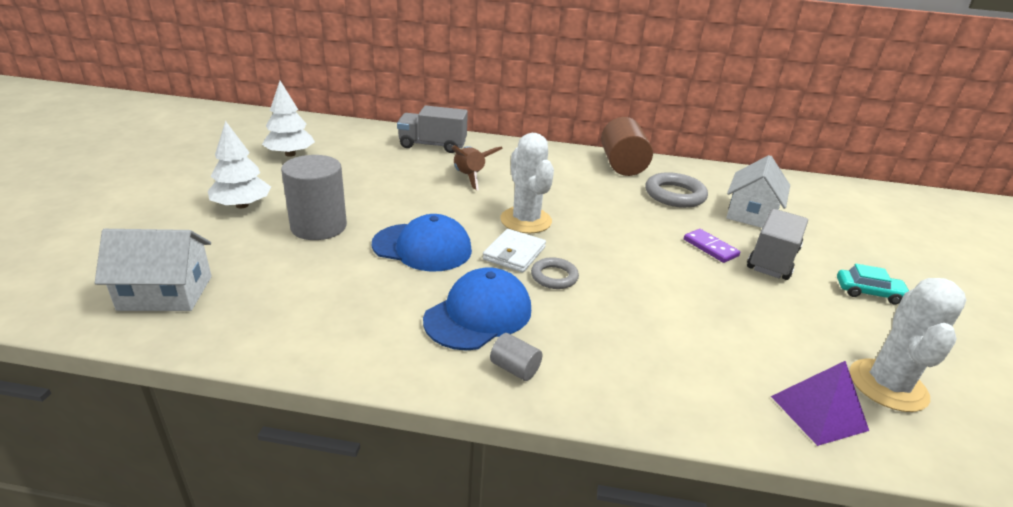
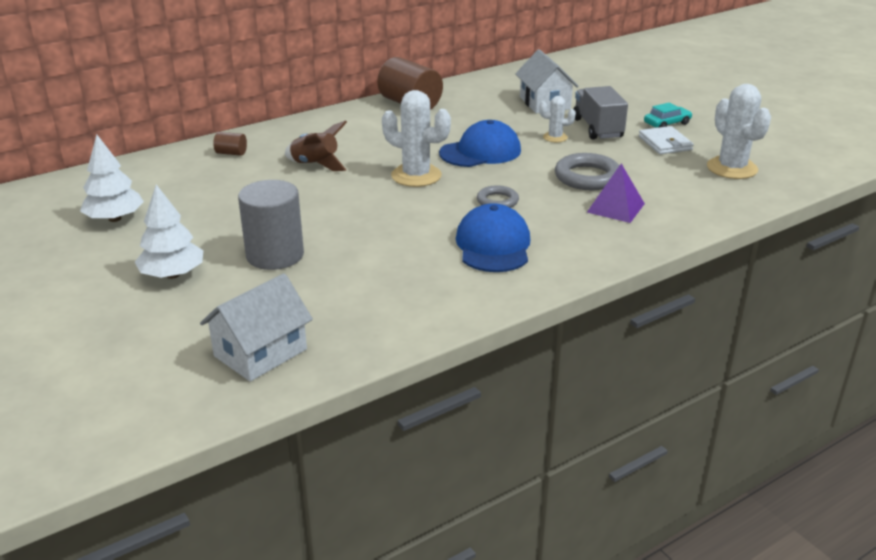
camera: 40 degrees left, 0 degrees up
blue cap [372,214,472,271] -> blue cap moved to [439,120,521,167]
grey truck [397,106,468,153] -> brown cylinder [213,132,247,156]
white wallet [483,229,546,272] -> white wallet moved to [639,126,694,154]
grey cylinder [490,333,542,381] -> none
grey ring [645,172,708,208] -> grey ring moved to [555,153,620,190]
purple domino [684,229,740,263] -> white cactus [539,96,576,142]
purple pyramid [771,361,869,446] -> purple pyramid moved to [587,164,645,223]

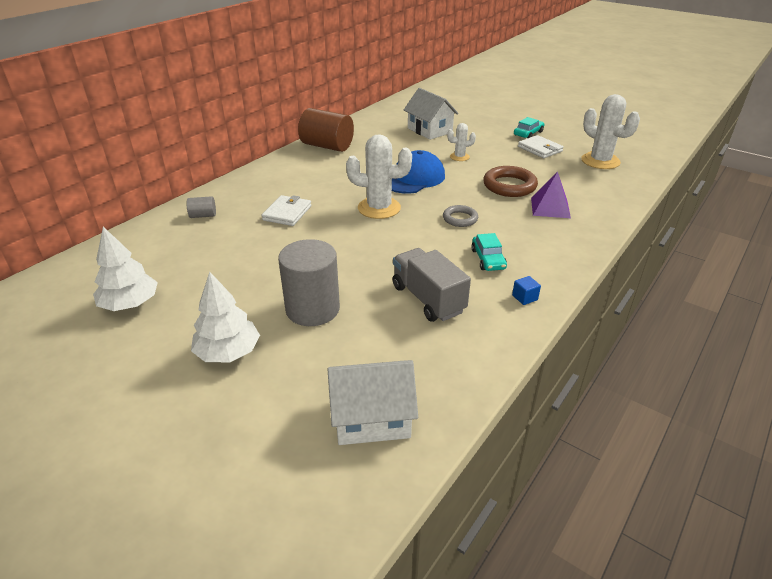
camera: 20 degrees left, 5 degrees up
white house [200,274,313,382] -> white house turned 60 degrees clockwise [327,360,418,445]
brown cylinder [213,132,247,156] -> grey cylinder [187,196,216,218]
brown rocket [285,120,347,171] -> white wallet [262,195,311,226]
blue cap [456,203,530,272] -> turquoise car [471,233,507,271]
grey ring [555,153,620,190] -> brown ring [483,166,538,197]
grey truck [573,86,628,140] -> grey truck moved to [393,248,471,322]
none -> blue cube [512,276,541,305]

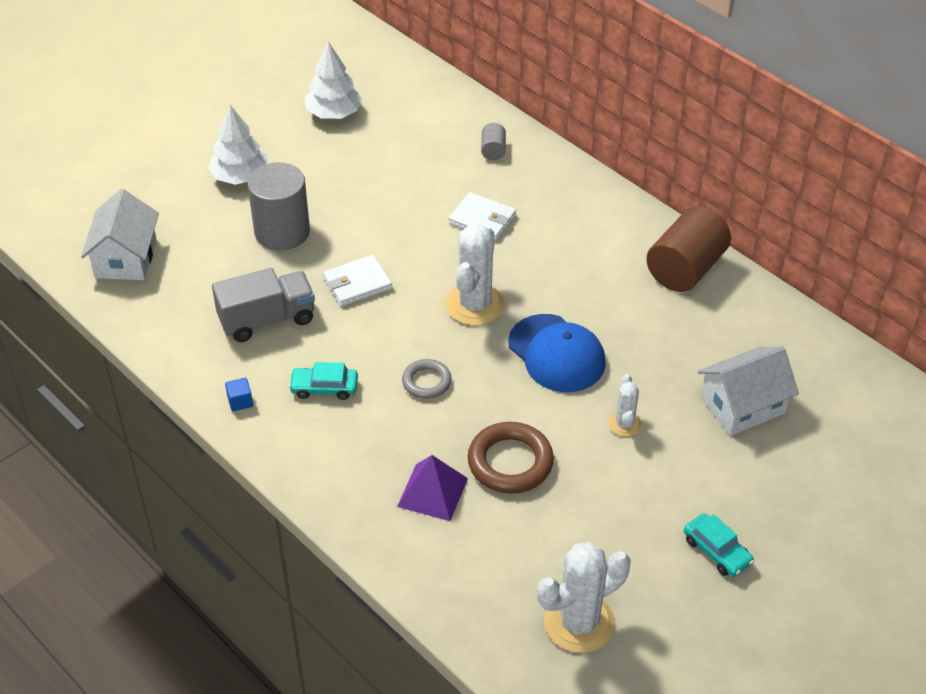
camera: 100 degrees right, 10 degrees up
white wallet [518,135,564,158] -> white wallet moved to [323,255,392,306]

